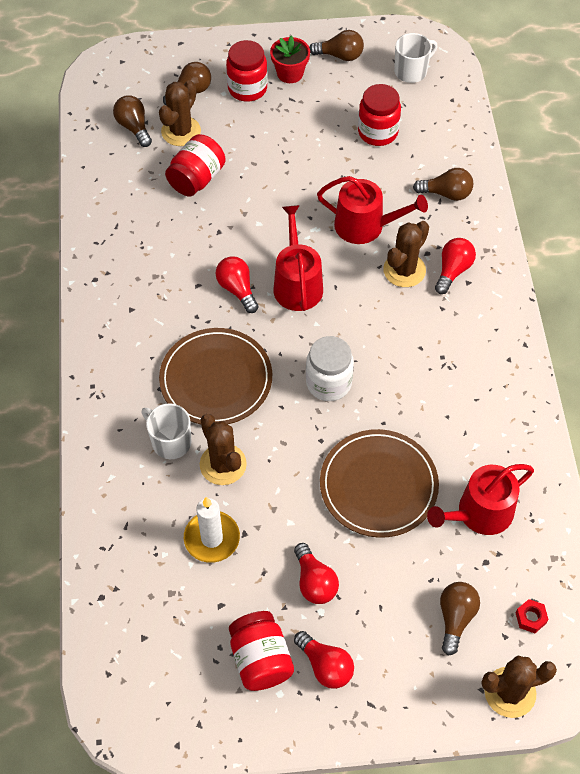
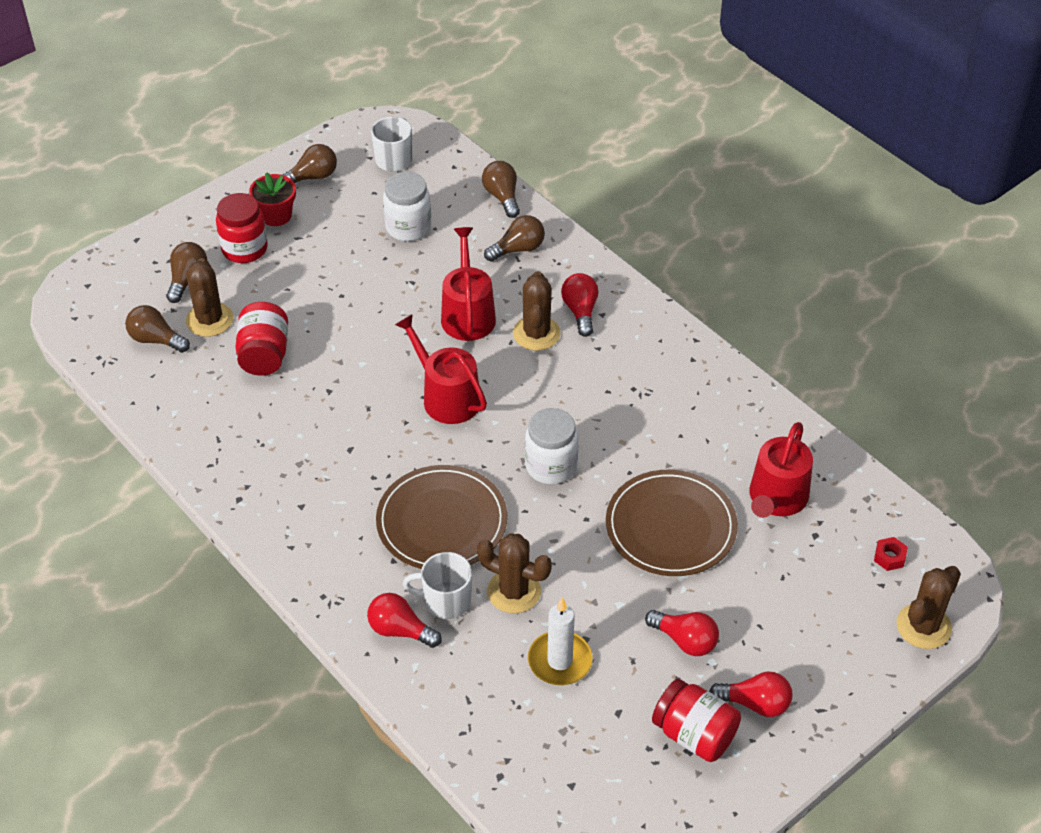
camera: 35 degrees left, 10 degrees down
red light bulb [215,256,259,313] -> red light bulb moved to [367,593,442,648]
red watering can [317,176,428,244] -> red watering can turned 75 degrees counterclockwise [441,227,496,341]
red jar [358,84,401,146] -> white jar [383,172,431,241]
brown light bulb [440,582,480,656] -> brown light bulb moved to [482,161,520,218]

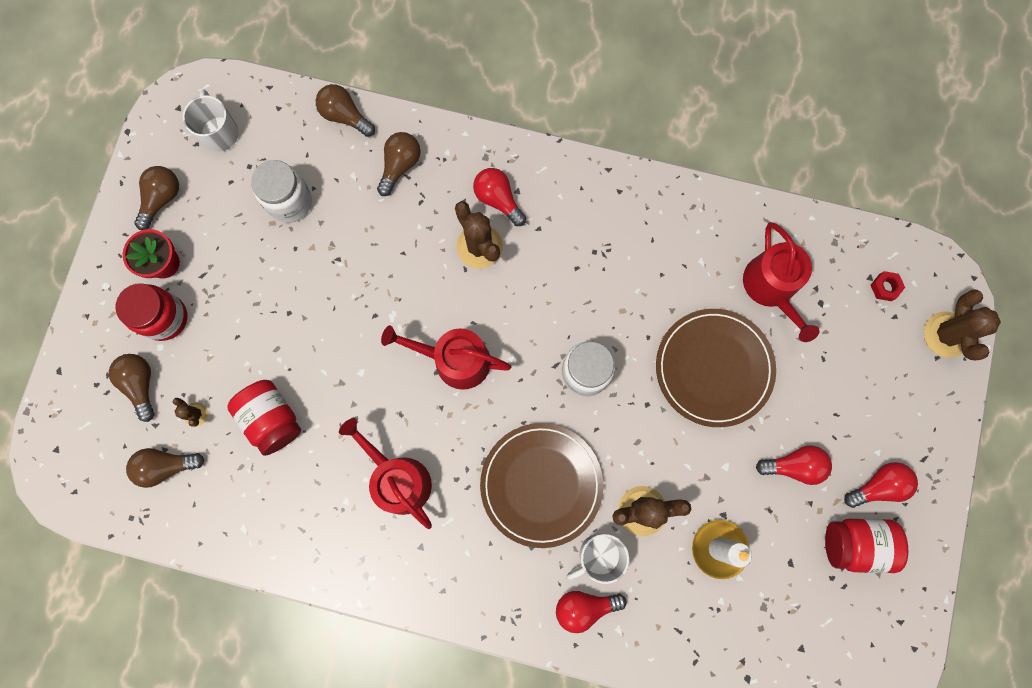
camera: 35 degrees left, 30 degrees up
brown cactus [186,258,233,337] -> brown cactus [173,398,208,427], size x0.51
red watering can [441,227,496,341] -> red watering can moved to [339,418,432,529]

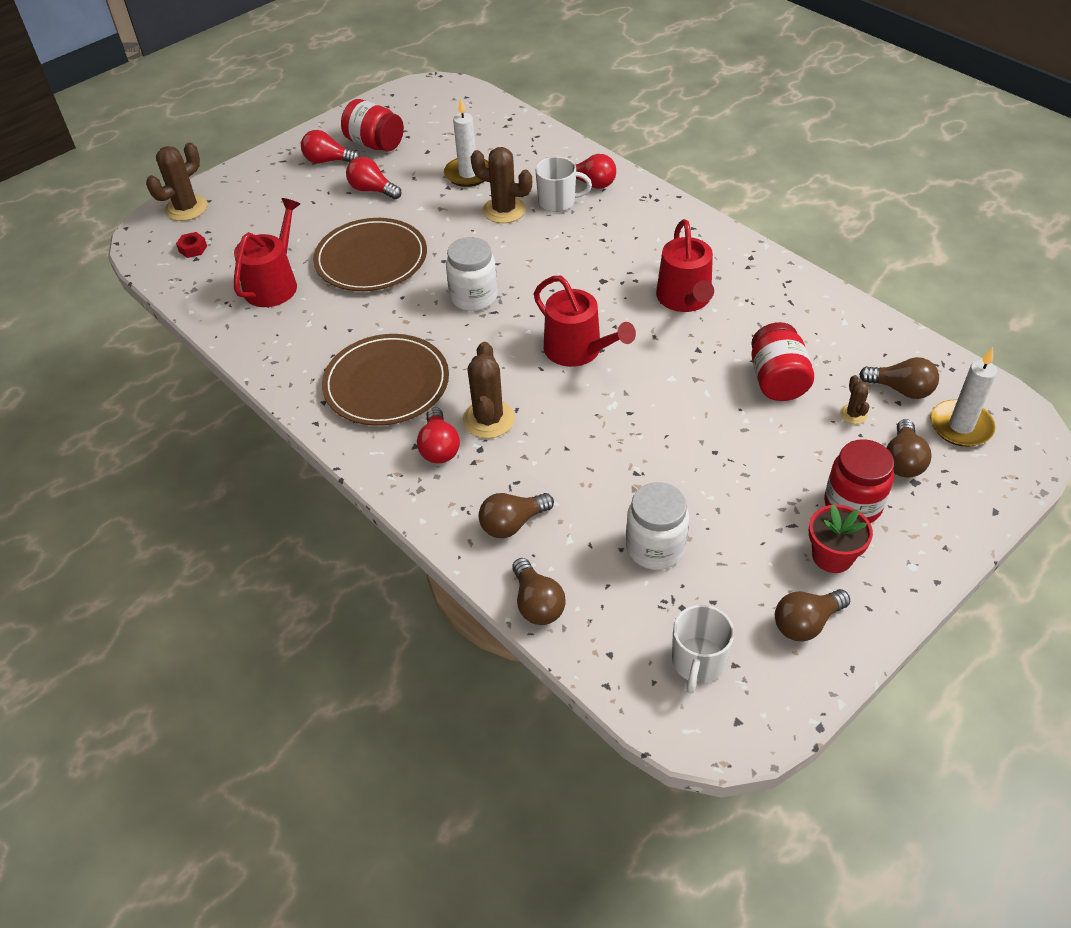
camera: 145 degrees left, 30 degrees down
brown plate [480,423,603,548] -> brown plate moved to [322,334,449,426]
none -> white candle [930,347,997,447]

